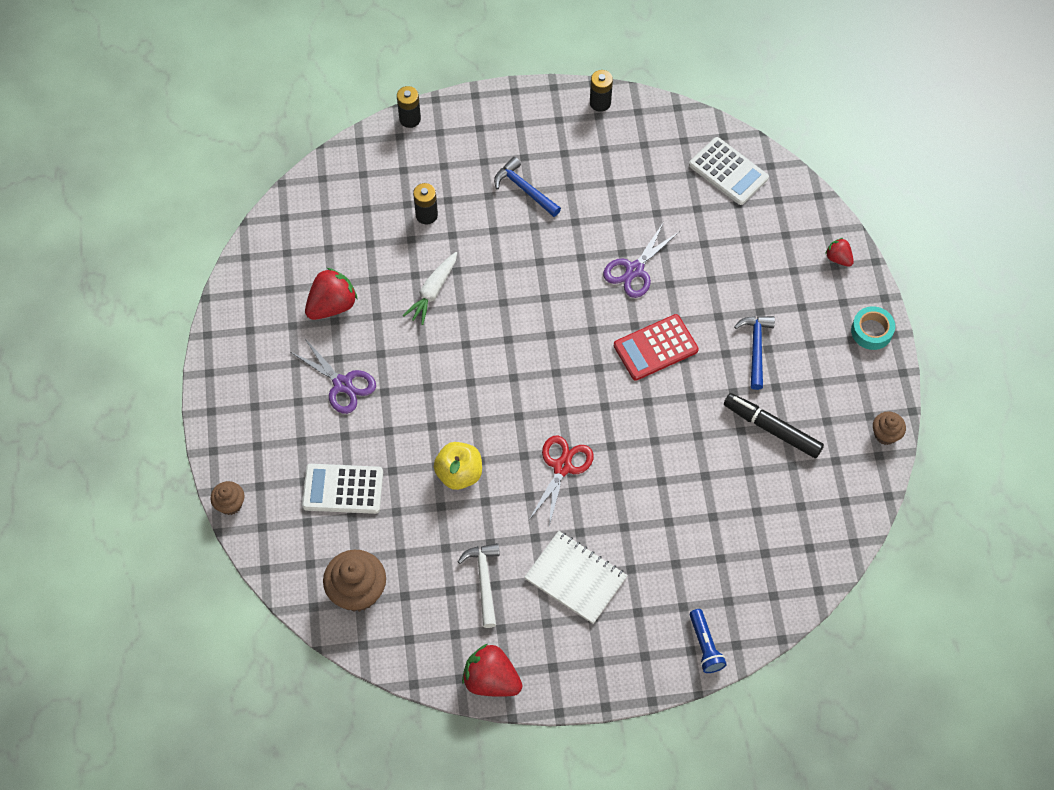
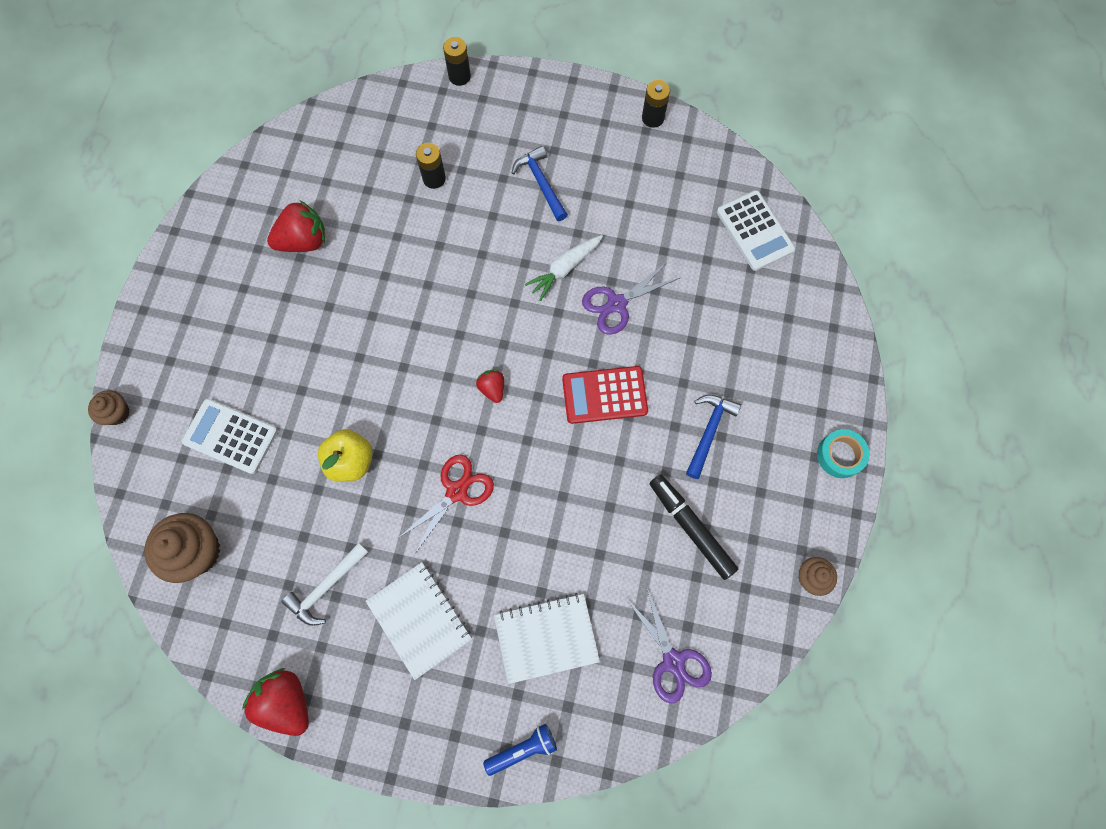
camera: 20 degrees right, 10 degrees up
purple scissors [291,339,376,414] -> purple scissors moved to [626,588,712,703]
white carrot [403,252,457,325] -> white carrot moved to [525,235,603,301]
white hammer [458,543,500,628] -> white hammer turned 150 degrees counterclockwise [281,543,368,626]
blue flashlight [690,609,727,673] -> blue flashlight turned 120 degrees counterclockwise [483,724,557,776]
red strawberry [825,238,854,267] -> red strawberry moved to [476,370,504,403]
none -> white notebook [494,593,600,684]

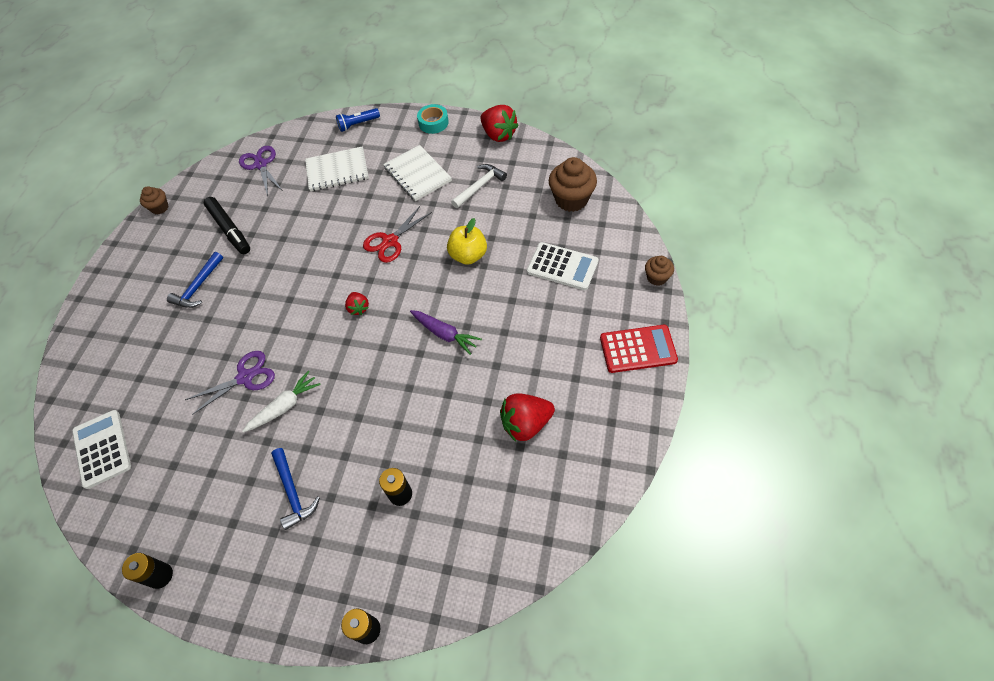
camera: 175 degrees left, 15 degrees down
red calculator [562,366,648,424] -> red calculator moved to [600,325,678,373]
turquoise tape [817,429,870,478] -> turquoise tape moved to [417,104,449,134]
none -> purple carrot [410,310,482,355]

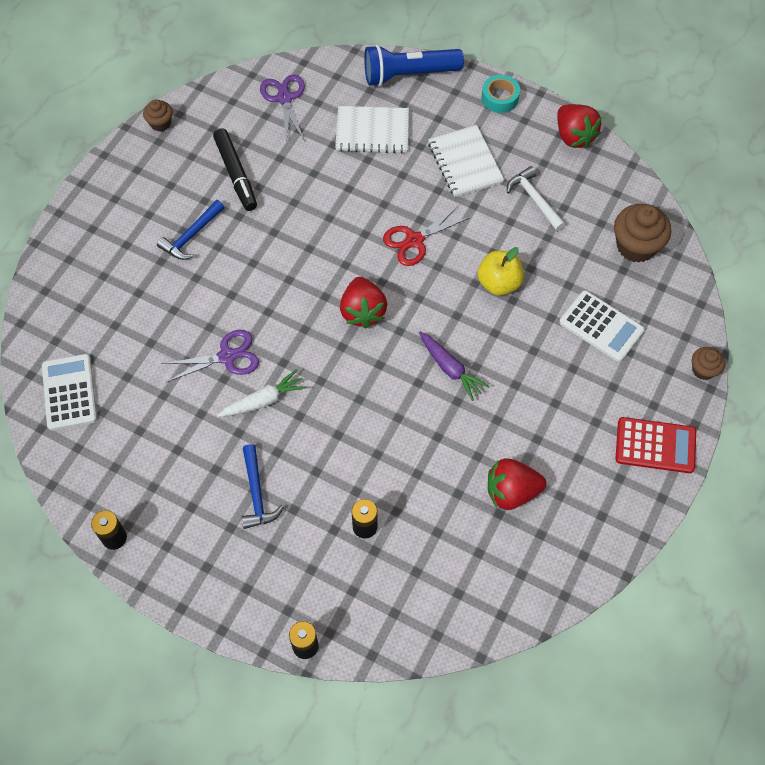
camera: 10 degrees right, 5 degrees up
blue flashlight [336,108,380,132] -> blue flashlight [364,45,464,86], size x1.86
red strawberry [345,292,369,315] -> red strawberry [340,277,387,328], size x1.81
white hammer [451,164,507,208] -> white hammer turned 90 degrees counterclockwise [507,166,565,231]

